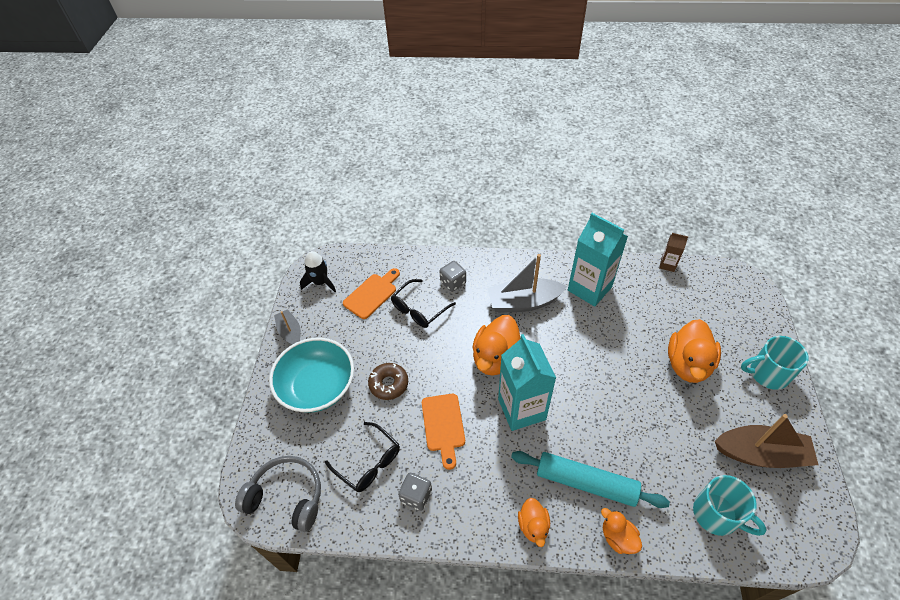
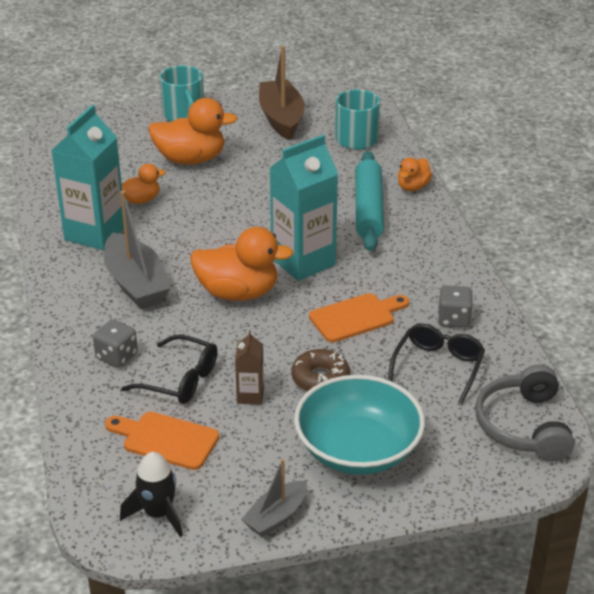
camera: 110 degrees left, 15 degrees down
orange duck [518,498,550,547] -> orange duck moved to [122,164,166,204]
brown carton [659,233,688,272] -> brown carton moved to [235,331,264,405]

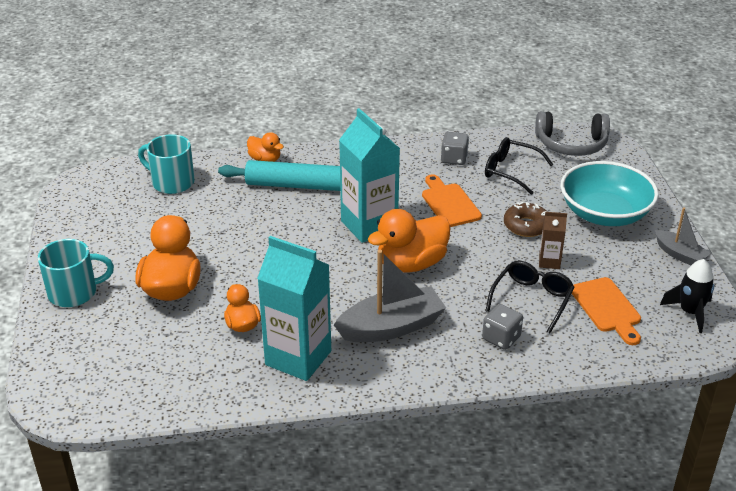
camera: 85 degrees left, 0 degrees up
orange cutting board [105,412,219,470] -> orange cutting board turned 45 degrees counterclockwise [572,277,641,345]
orange duck [190,227,294,300] -> orange duck turned 135 degrees counterclockwise [368,209,451,273]
brown boat [259,46,305,140] -> none

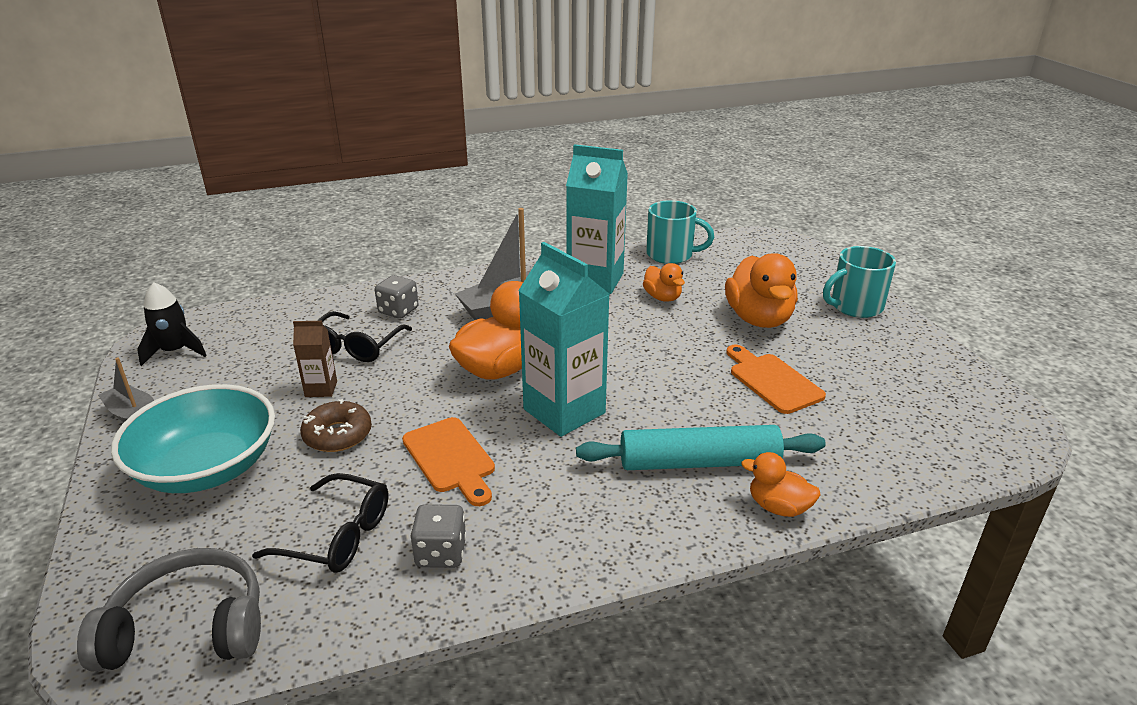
camera: 170 degrees right, 5 degrees down
turquoise mug [138,134,194,194] -> turquoise mug moved to [646,200,714,264]
orange cutting board [572,277,641,345] -> orange cutting board moved to [726,345,826,414]

